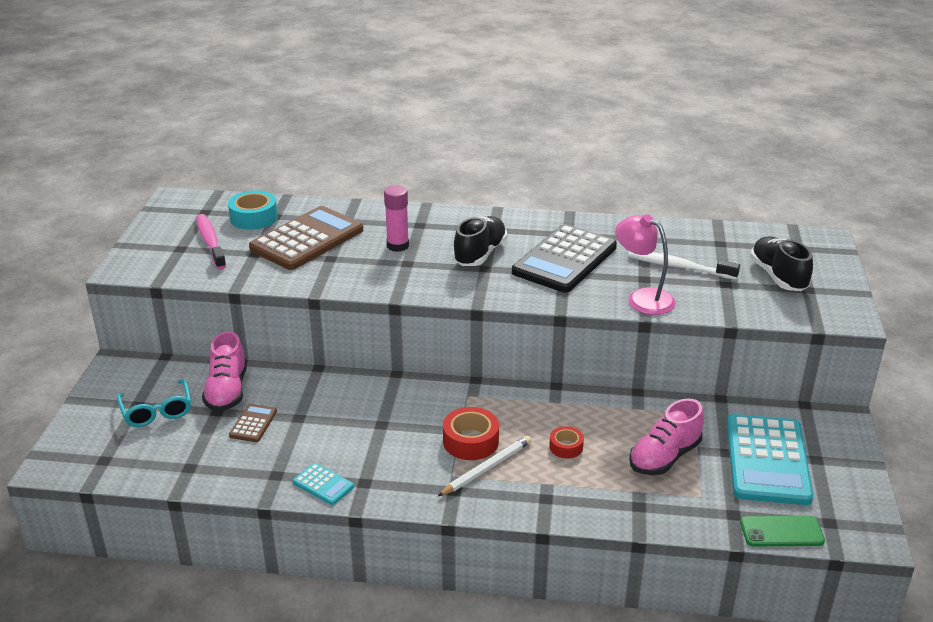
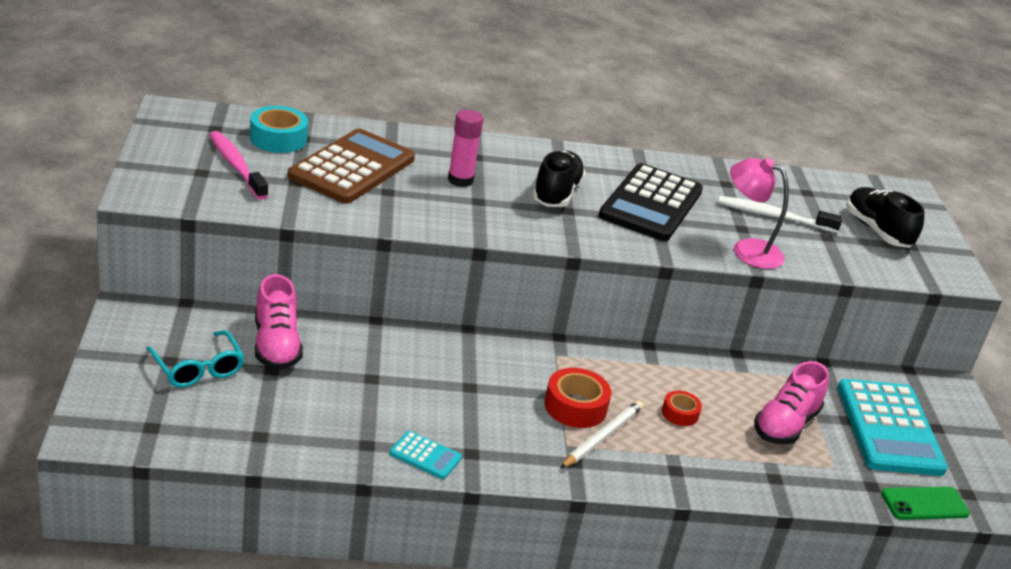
camera: 15 degrees left, 0 degrees up
brown calculator [229,404,277,442] -> none

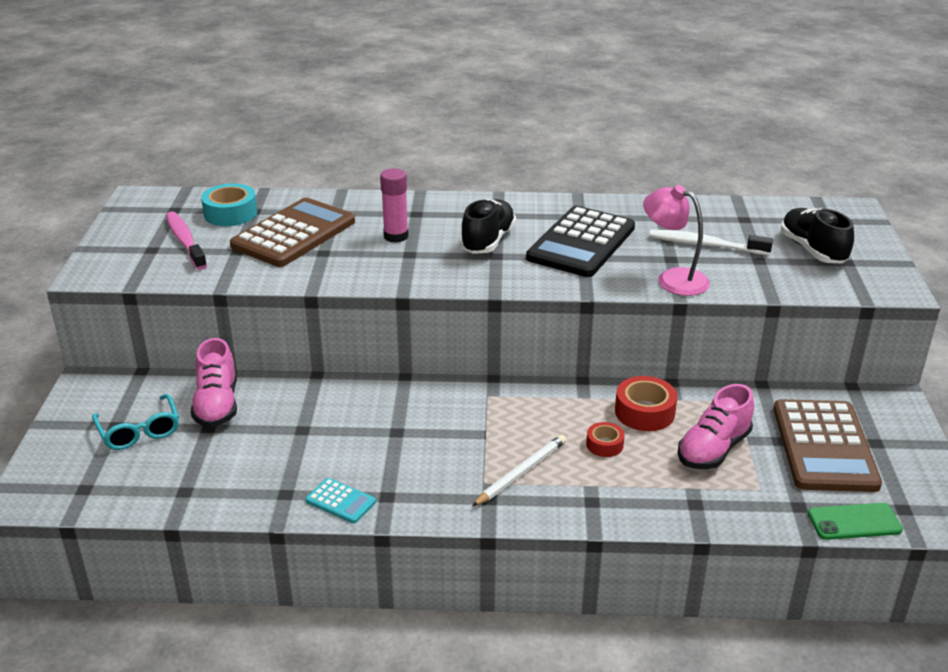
camera: 10 degrees right, 0 degrees up
red tape [544,368,612,428] -> red tape moved to [615,376,677,431]
turquoise calculator [838,379,948,476] -> brown calculator [773,399,882,492]

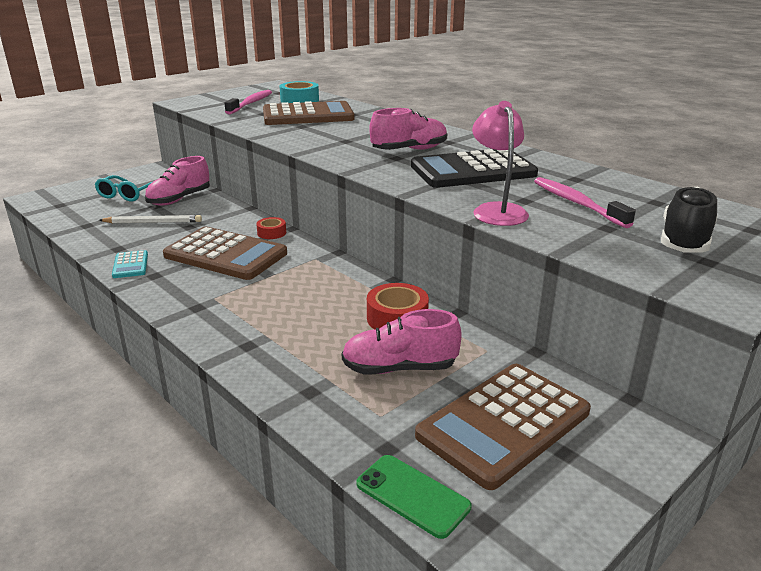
camera: 45 degrees right, 5 degrees down
pink glue stick [380,168,409,243] -> none
black shoe [460,199,516,254] -> pink shoe [369,108,447,150]
white pencil [472,435,566,506] -> white pencil moved to [99,215,202,223]
red tape [586,422,625,457] -> red tape moved to [256,217,286,239]
white toothbrush [649,230,773,255] -> pink toothbrush [534,177,636,228]
none -> brown calculator [163,227,287,280]

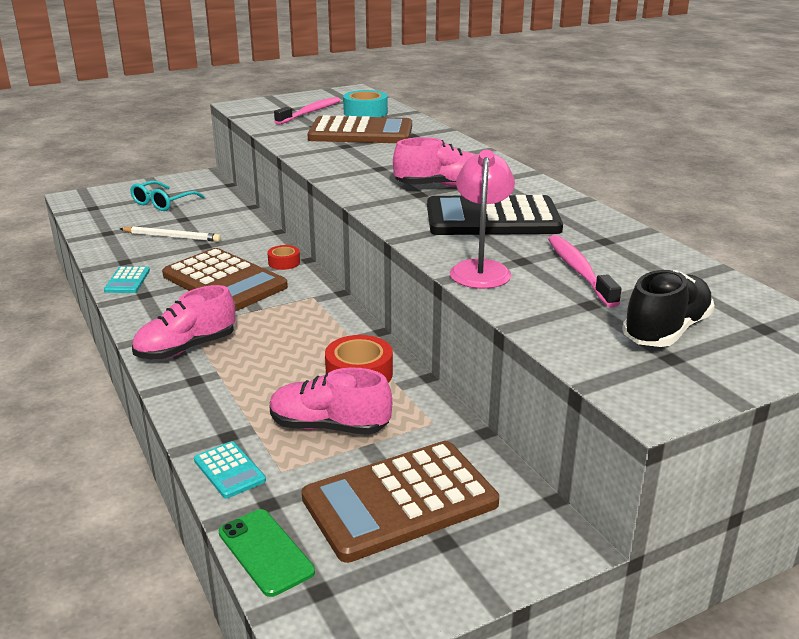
camera: 15 degrees right, 0 degrees up
pink shoe [145,156,210,206] -> pink shoe moved to [132,285,235,360]
none -> turquoise calculator [194,441,266,498]

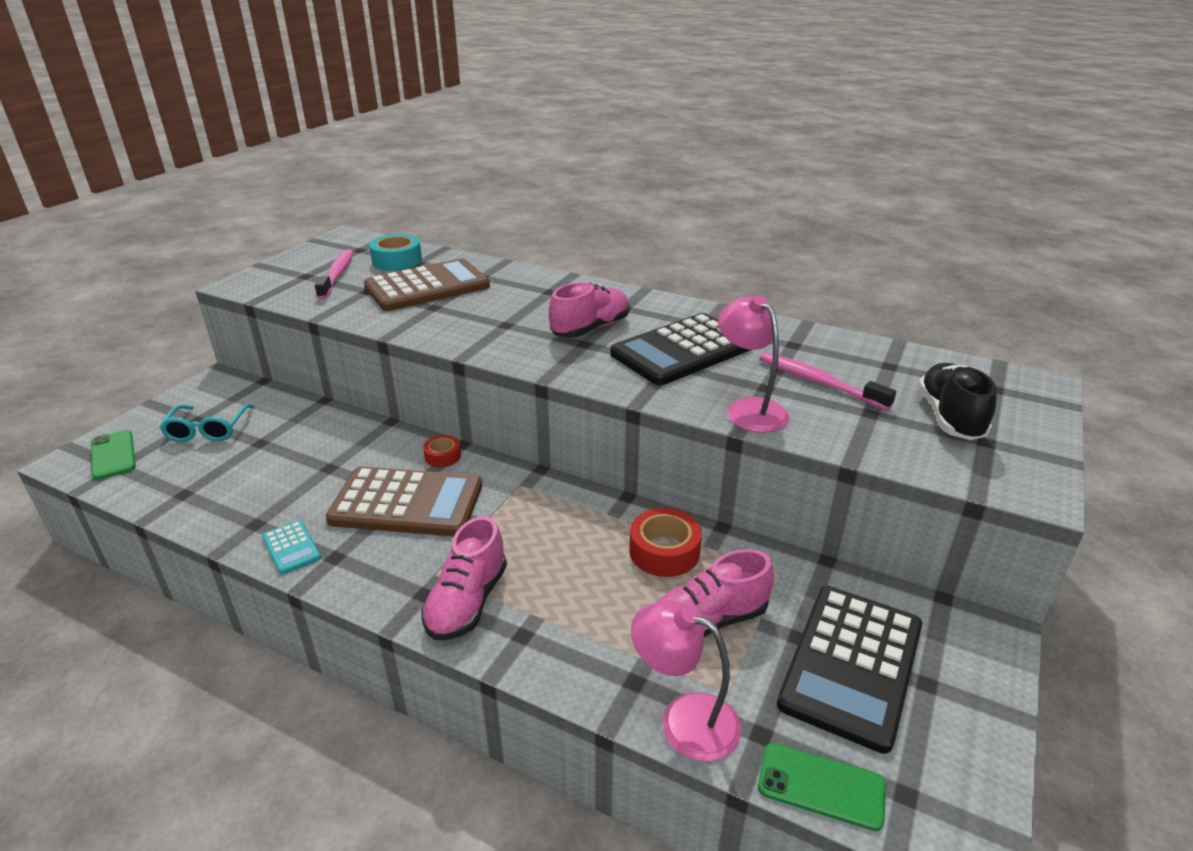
camera: 35 degrees left, 5 degrees up
white pencil [120,226,221,242] -> none
turquoise calculator [194,441,266,498] -> pink lamp [631,601,741,762]
brown calculator [302,441,499,563] -> black calculator [777,586,922,754]
none -> green phone [91,430,136,480]

